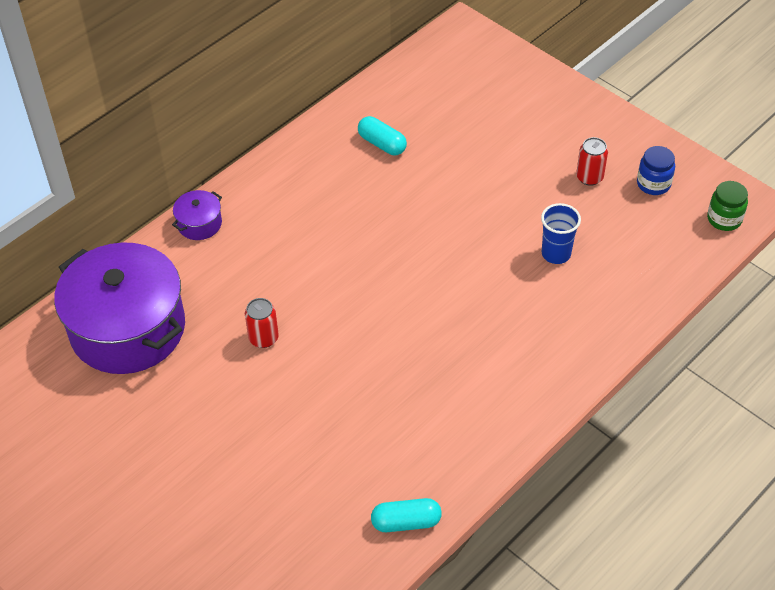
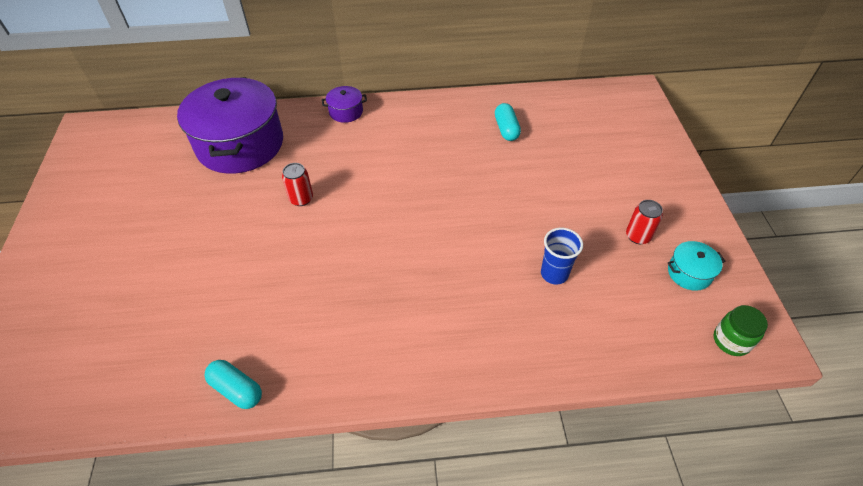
camera: 40 degrees right, 0 degrees up
blue jar [637,146,675,195] -> turquoise pot [668,241,725,291]

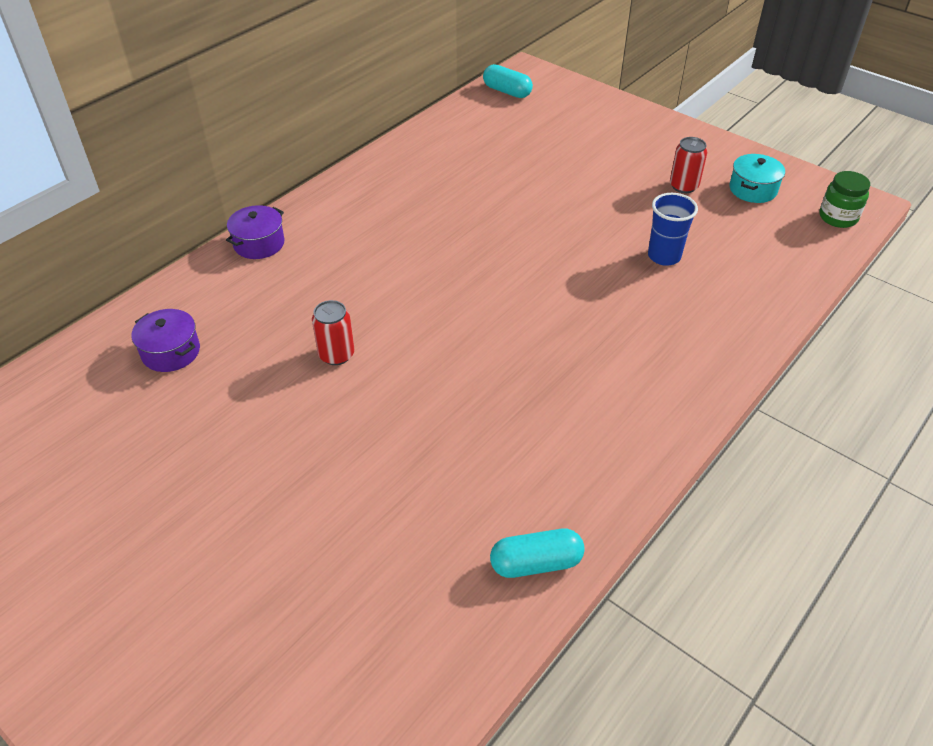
camera: 45 degrees left, 5 degrees down
purple pot [177,77,283,174] -> purple pot [131,309,200,372], size x0.41
turquoise capsule [495,103,521,141] -> turquoise capsule moved to [483,64,533,98]

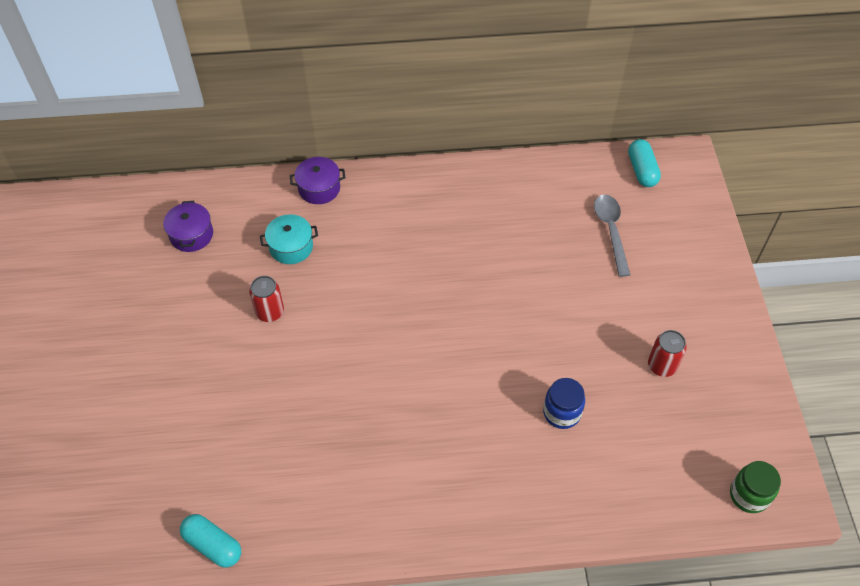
camera: 45 degrees right, 10 degrees up
blue cup [648,193,698,266] -> blue jar [543,378,585,429]
turquoise pot [729,154,785,203] -> turquoise pot moved to [260,214,318,264]
none -> grey spoon [594,194,630,277]

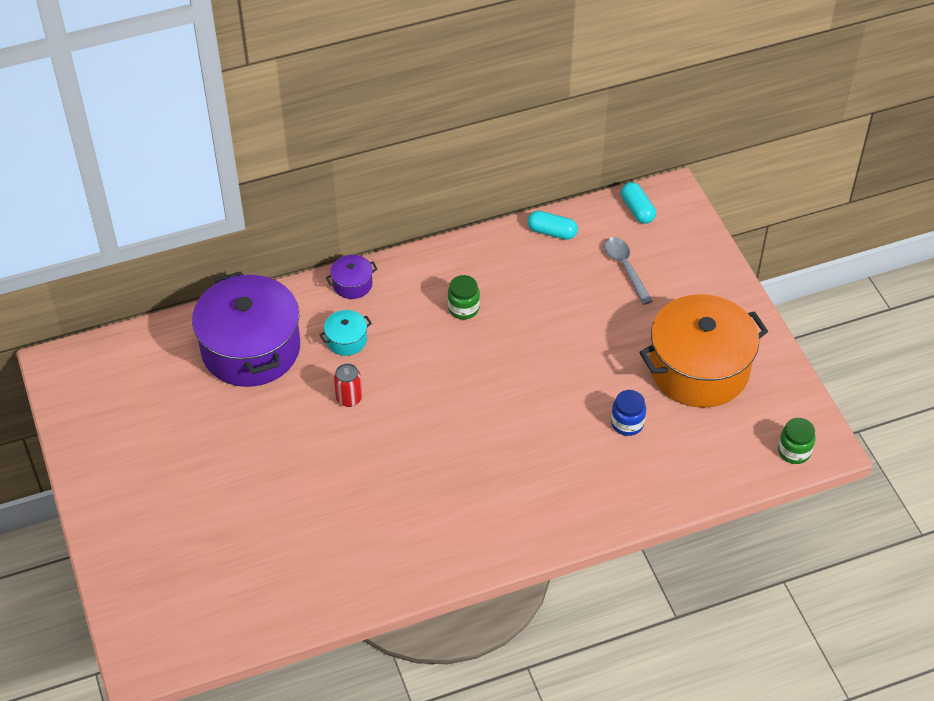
camera: 15 degrees left, 5 degrees down
purple pot [163,201,213,252] -> purple pot [192,271,300,387], size x2.42
turquoise capsule [180,514,241,568] -> turquoise capsule moved to [527,211,578,240]
red can [648,330,687,377] -> orange pot [639,294,768,408]
none -> green jar [448,275,480,319]

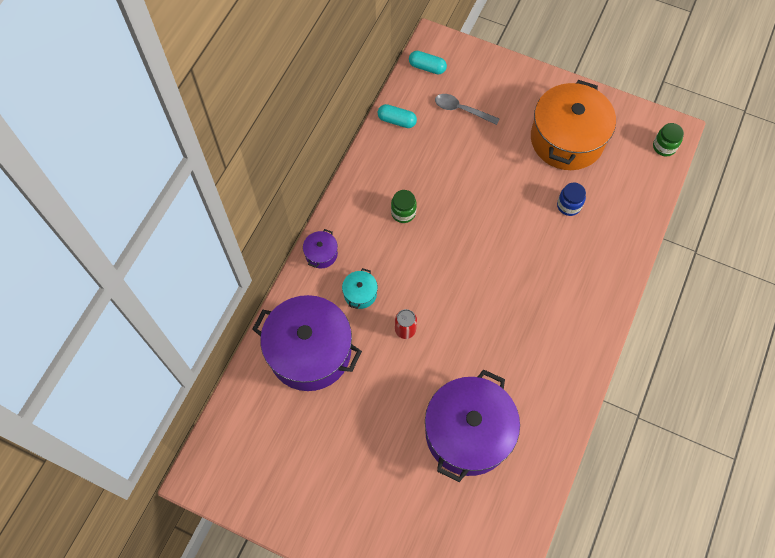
camera: 45 degrees left, 15 degrees up
turquoise capsule [527,211,578,240] -> turquoise capsule turned 45 degrees clockwise [378,104,417,128]
none -> purple pot [425,369,520,482]

